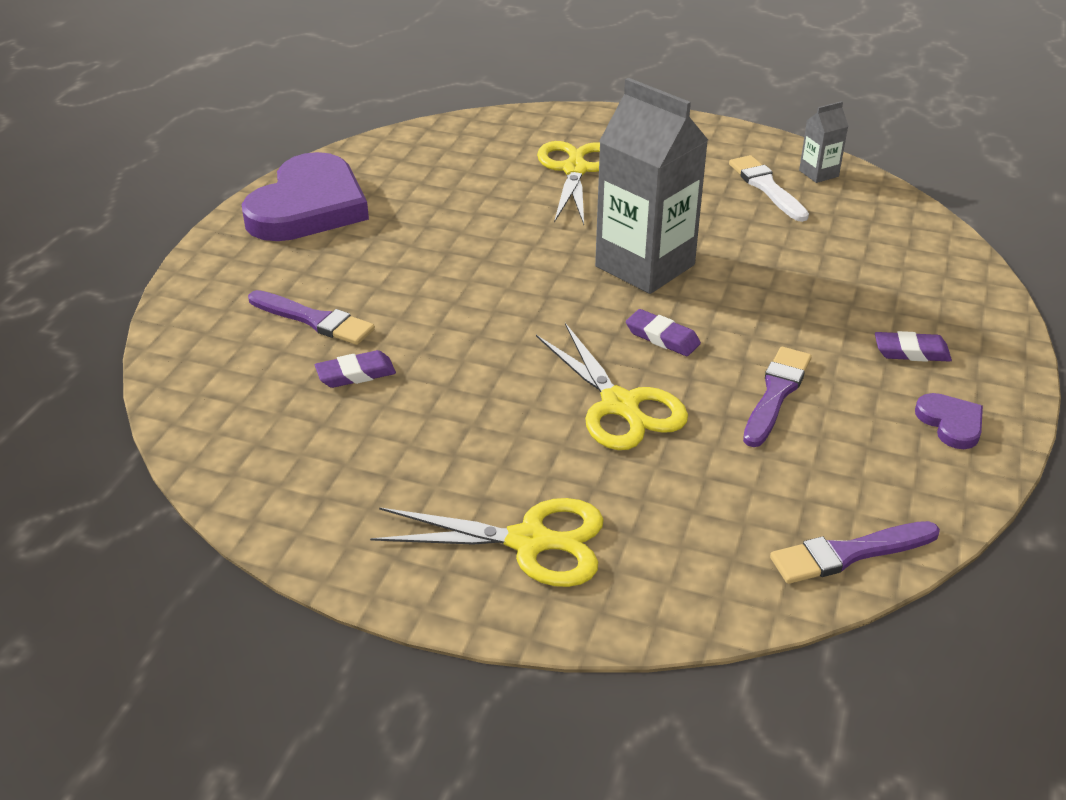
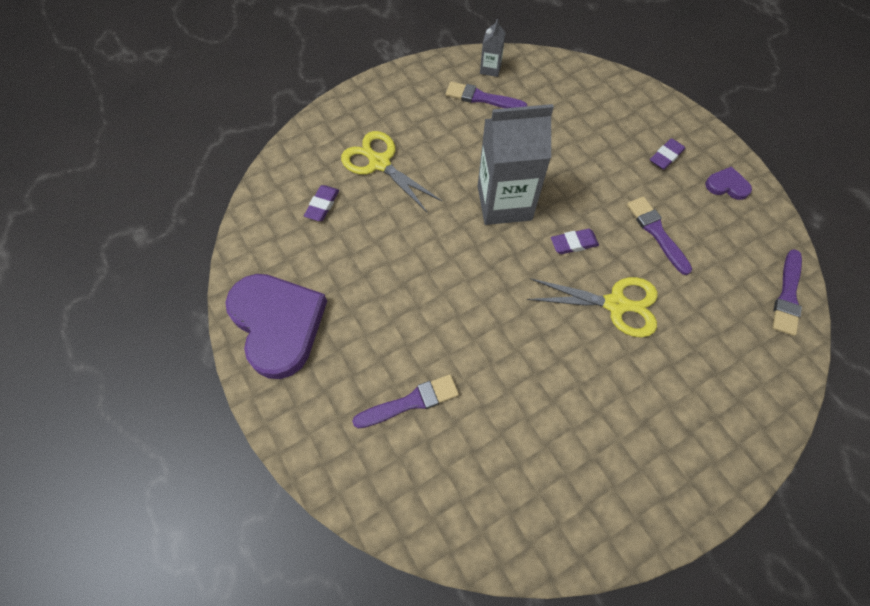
camera: 50 degrees left, 25 degrees up
purple eraser [315,350,396,388] -> purple eraser moved to [304,185,339,221]
yellow scissors [370,498,604,587] -> none
white brush [729,155,809,222] -> purple brush [446,82,527,108]

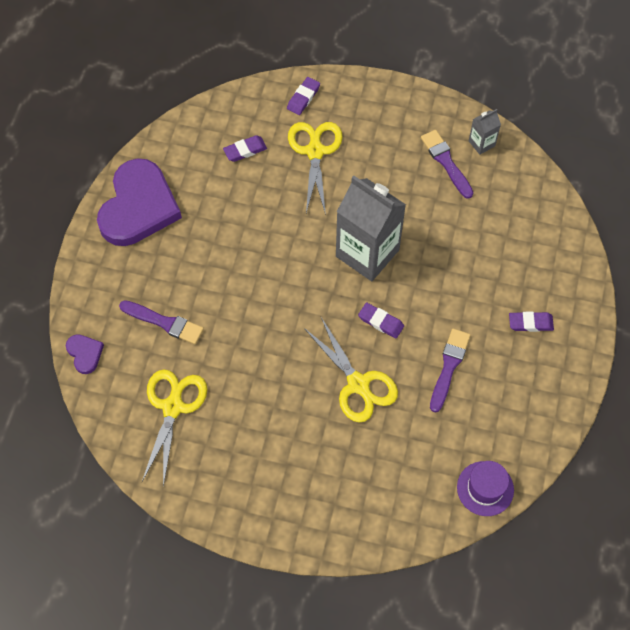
camera: 45 degrees right, 0 degrees up
purple heart [705,166,752,200] -> purple heart moved to [66,334,104,374]
purple brush [772,249,802,336] -> purple hat [457,461,514,516]
none -> yellow scissors [142,369,207,487]
none -> purple eraser [287,77,320,115]

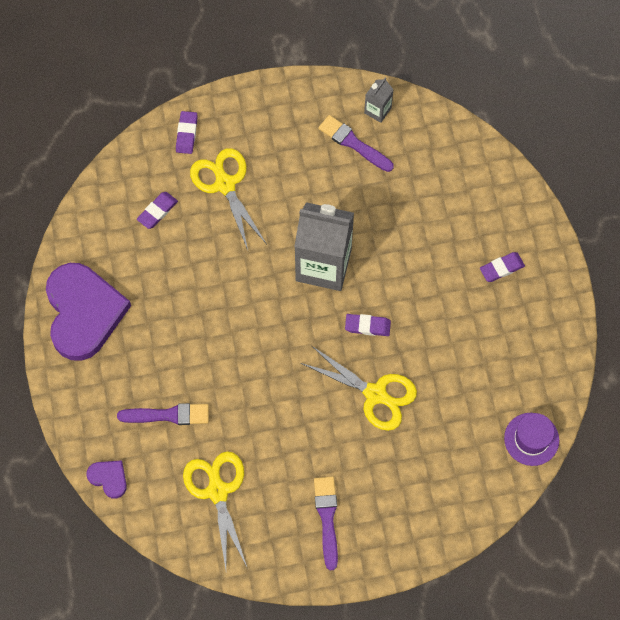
camera: 25 degrees left, 5 degrees up
purple brush [430,328,471,413] -> purple brush moved to [314,476,338,570]

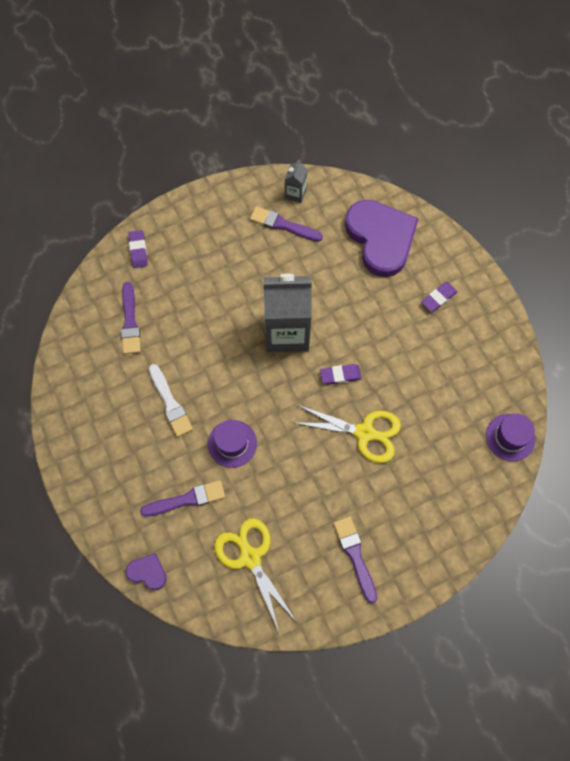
camera: 15 degrees left, 0 degrees up
purple heart [46,263,131,361] -> purple heart moved to [345,200,419,277]
purple eraser [137,192,178,229] -> purple brush [121,282,141,354]
yellow scissors [190,148,266,250] -> none
none -> white brush [149,364,193,437]
none -> purple hat [208,420,257,468]

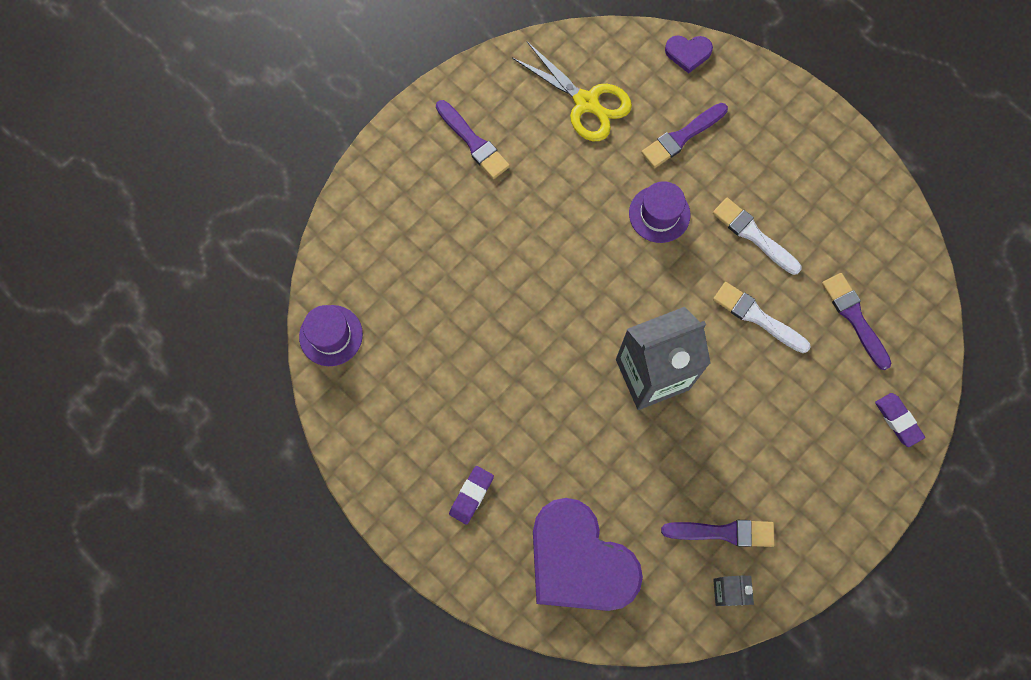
camera: 160 degrees right, 5 degrees up
yellow scissors [292,405,401,463] -> none
purple eraser [320,364,362,385] -> none
none -> white brush [713,282,811,353]

